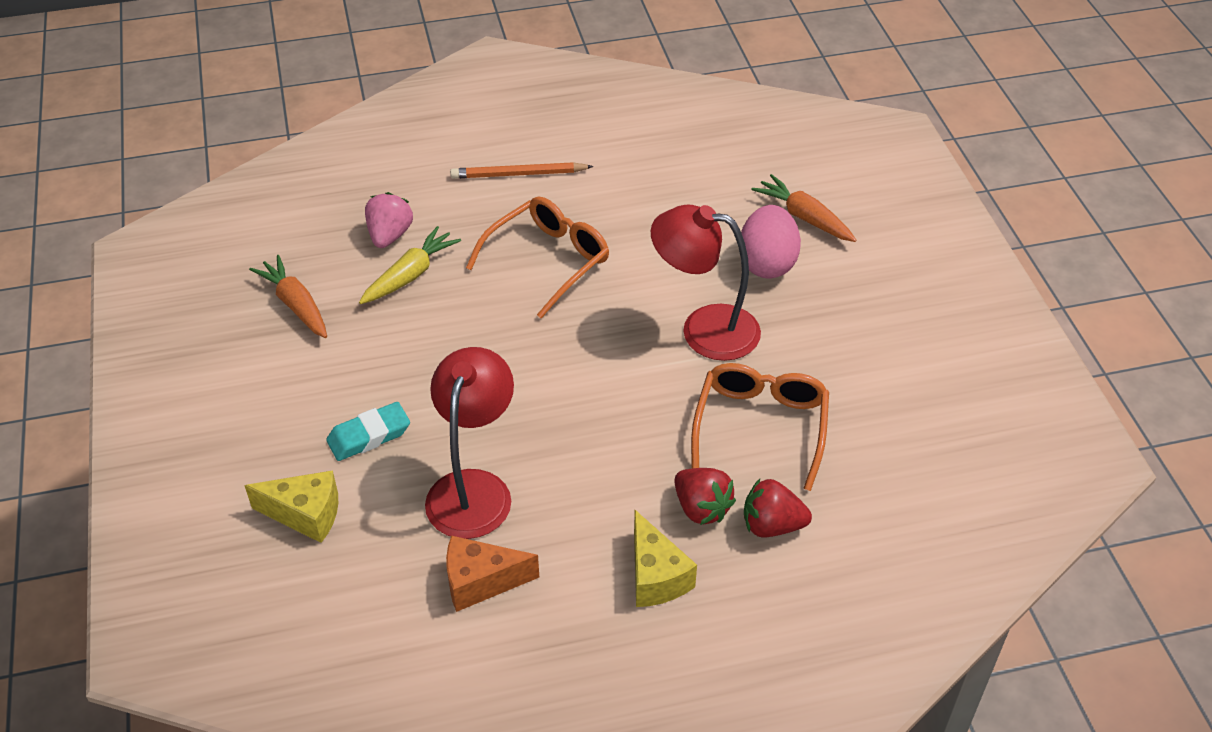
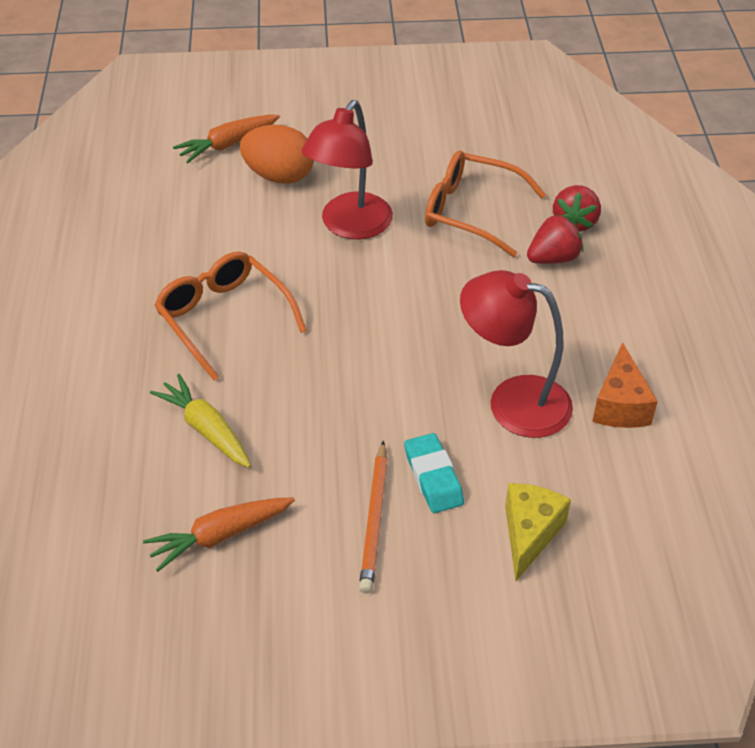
camera: 80 degrees left, 0 degrees up
pink strawberry [365,192,413,248] -> none
orange pencil [450,162,594,179] -> orange pencil moved to [359,441,387,593]
yellow cheese [634,510,697,607] -> none
pink egg [741,205,801,278] -> orange egg [240,125,314,184]

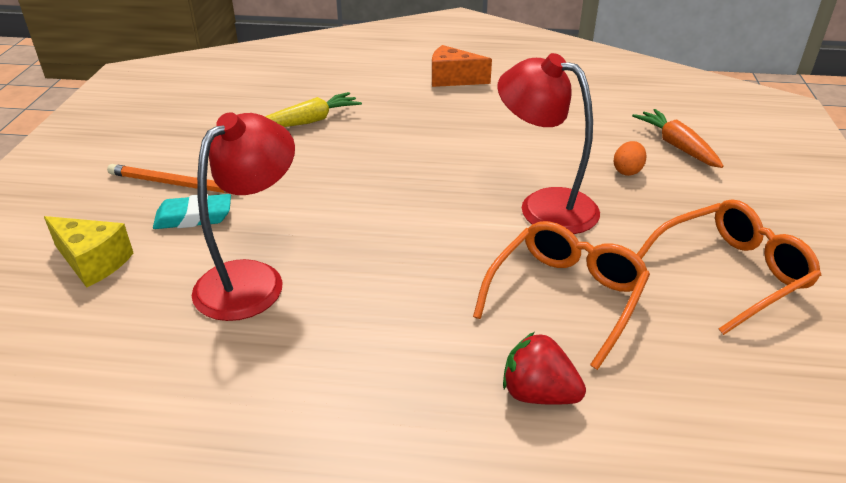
camera: 100 degrees right, 10 degrees down
orange carrot [143,498,295,572] -> none
orange glasses [154,251,307,381] -> orange glasses moved to [637,200,821,335]
orange egg [240,125,314,184] -> orange egg [613,141,647,176], size x0.52
red strawberry [527,214,583,264] -> none
orange cheese [592,342,658,428] -> orange cheese moved to [432,45,492,87]

